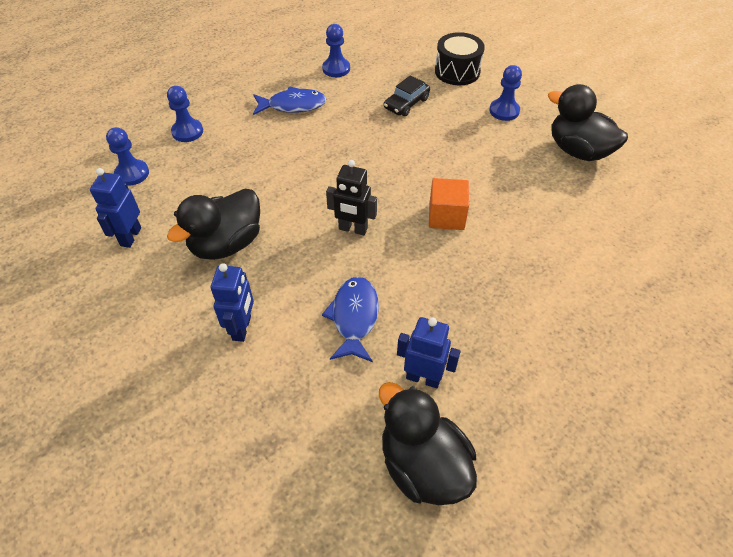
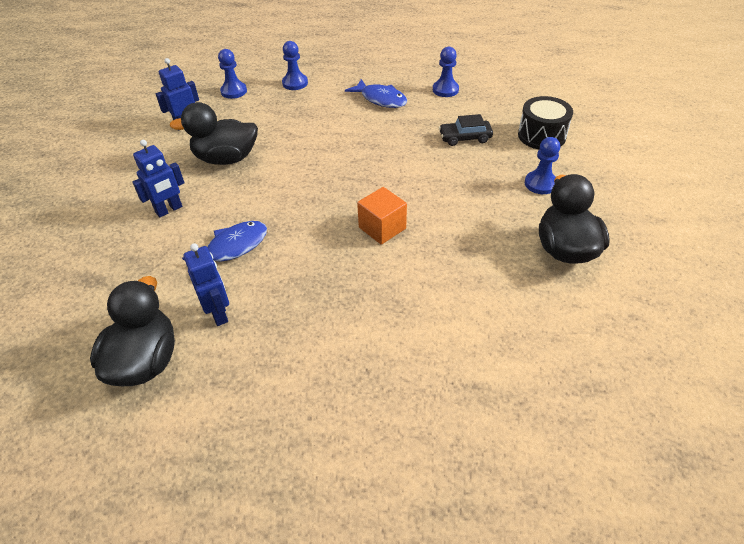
camera: 45 degrees right, 5 degrees down
black robot [326,160,377,235] -> none

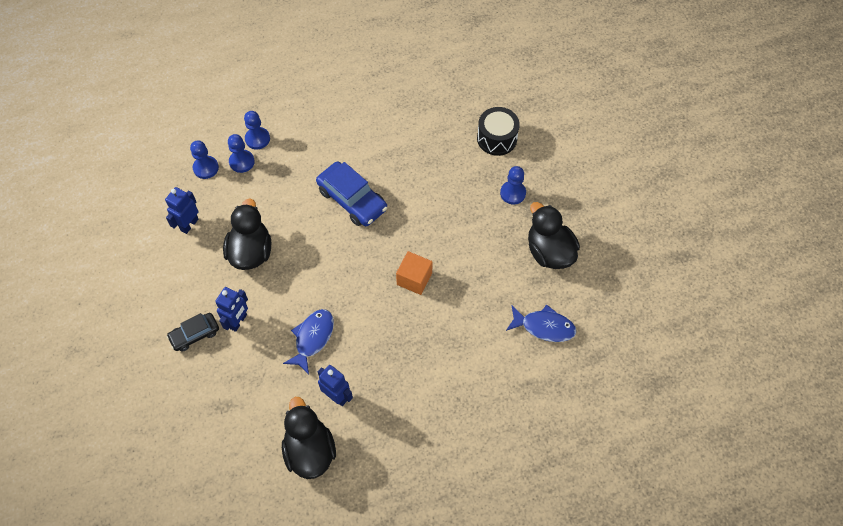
camera: 25 degrees left, 15 degrees up
black duck [170,102,258,165] -> black duck turned 120 degrees clockwise [223,198,271,270]
blue fish [345,79,407,108] -> blue fish moved to [506,305,576,342]
blue pawn [433,47,459,97] -> blue pawn moved to [228,134,255,173]
black car [439,114,493,146] -> black car moved to [167,313,219,352]
none -> blue car [316,162,387,226]

